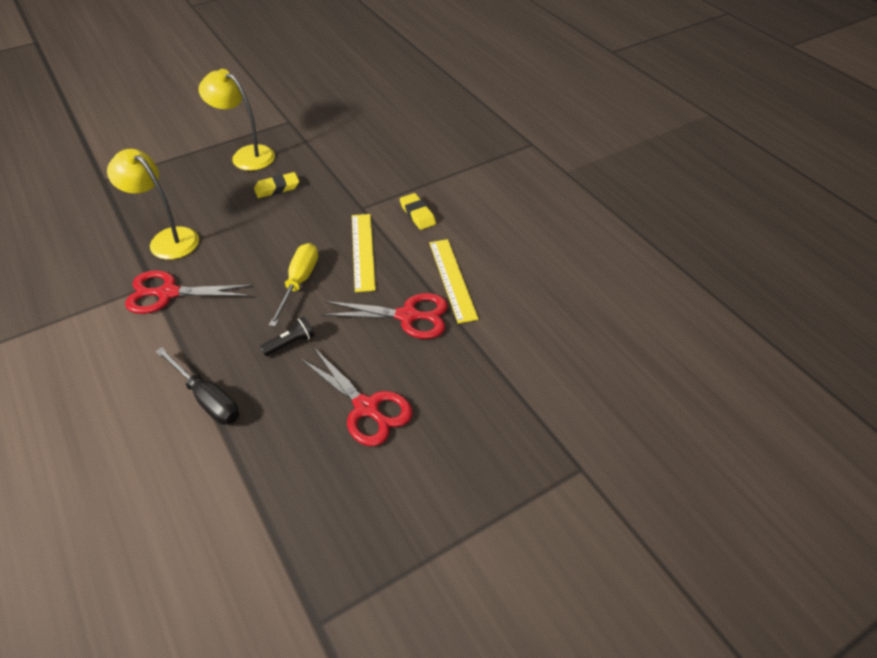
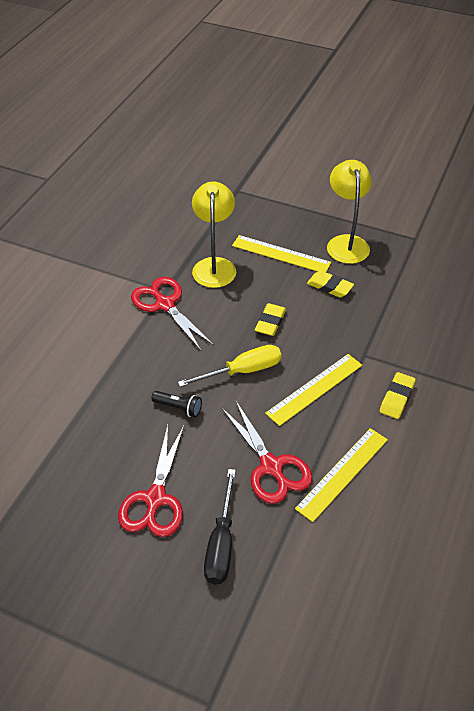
camera: 55 degrees right, 0 degrees up
black screwdriver [155,347,239,425] -> black screwdriver moved to [204,469,236,585]
none -> yellow ruler [232,235,331,272]
none -> yellow eraser [255,303,286,336]

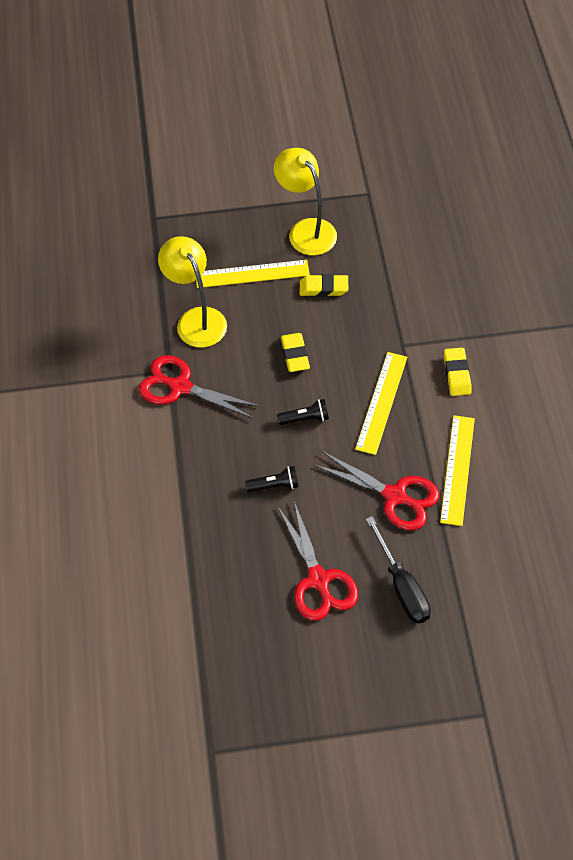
camera: 30 degrees left, 10 degrees up
yellow screwdriver [178,345,281,387] -> black flashlight [277,399,329,425]

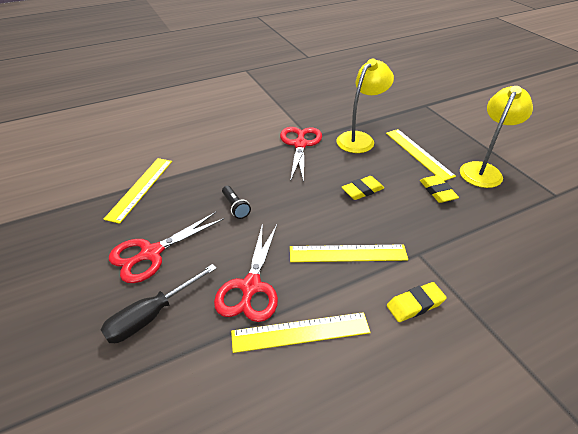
camera: 70 degrees right, 15 degrees down
black flashlight [277,399,329,425] -> none
none -> yellow ruler [104,158,172,224]

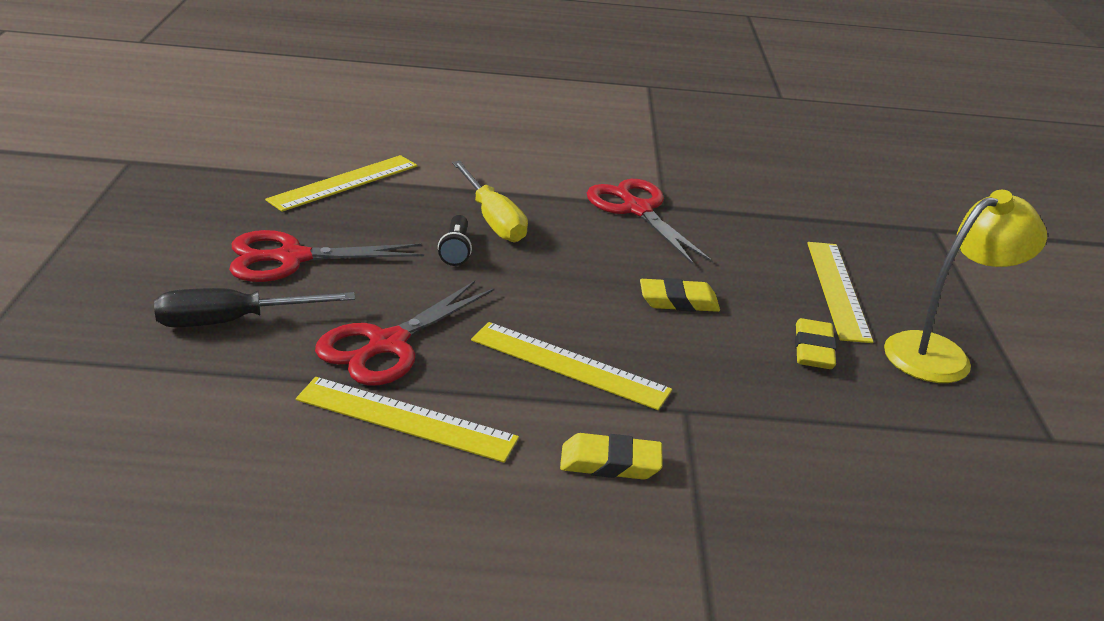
camera: 25 degrees right, 10 degrees down
red scissors [280,127,322,182] -> red scissors turned 60 degrees counterclockwise [587,179,713,265]
yellow lamp [337,59,394,153] -> none
none -> yellow screwdriver [452,161,528,242]

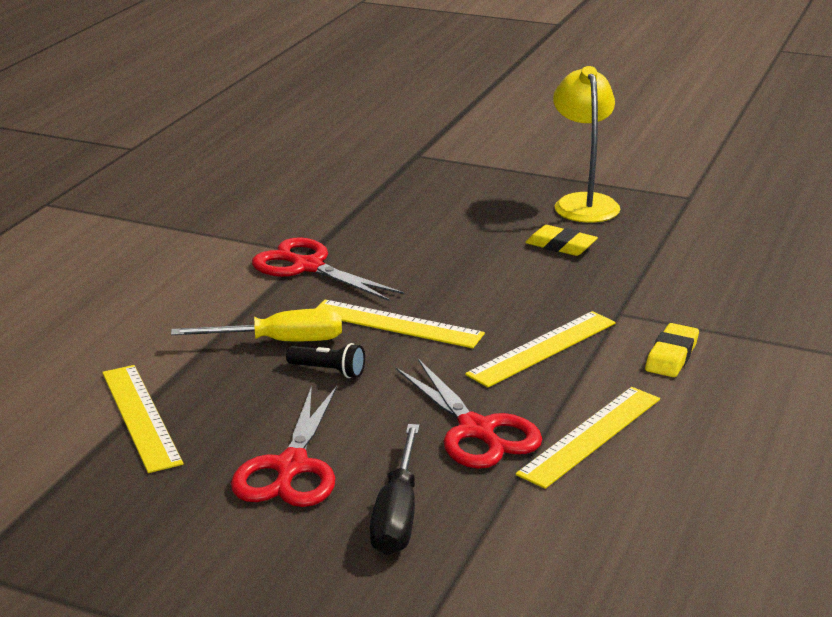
camera: 65 degrees left, 5 degrees down
red scissors [587,179,713,265] -> red scissors turned 45 degrees clockwise [252,237,404,301]
yellow eraser [640,278,720,312] -> none
yellow ruler [807,242,874,343] -> yellow ruler moved to [317,300,485,348]

